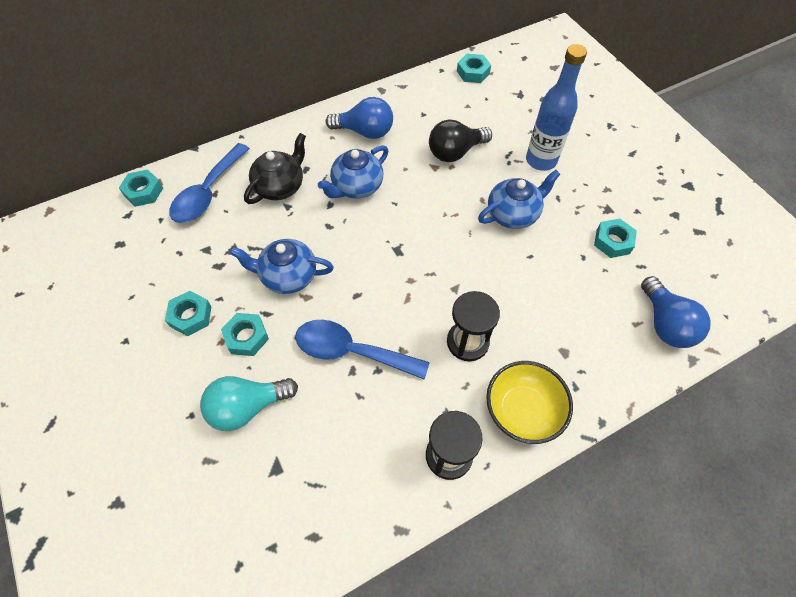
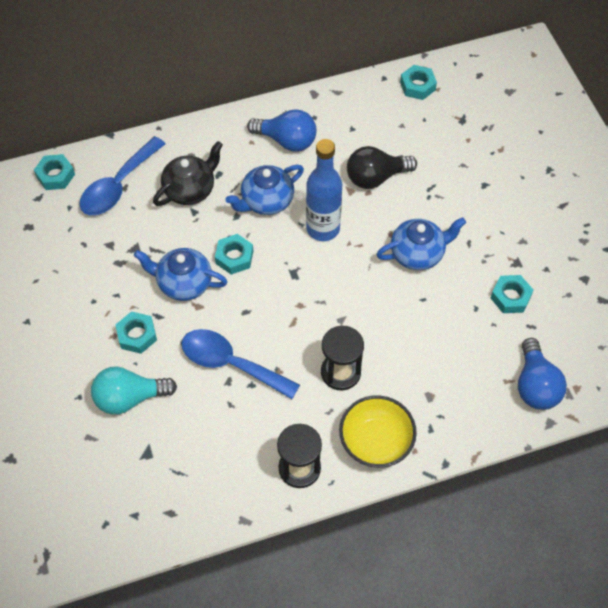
camera: 10 degrees right, 0 degrees up
turquoise nut [165,291,212,336] -> turquoise nut moved to [215,234,253,275]
blue bottle [526,44,587,171] -> blue bottle moved to [306,139,342,241]

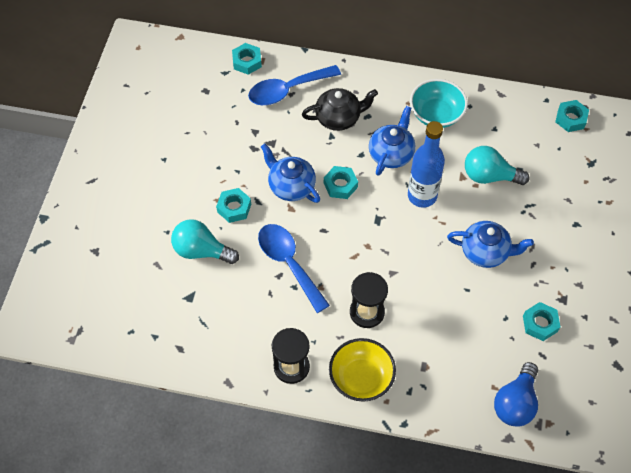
camera: 30 degrees right, 0 degrees up
blue teapot [226,165,304,215] -> blue teapot turned 120 degrees clockwise [369,106,415,176]
blue light bulb [247,109,316,152] -> turquoise bowl [410,79,468,128]
black light bulb [347,146,417,189] -> turquoise light bulb [465,146,529,185]

